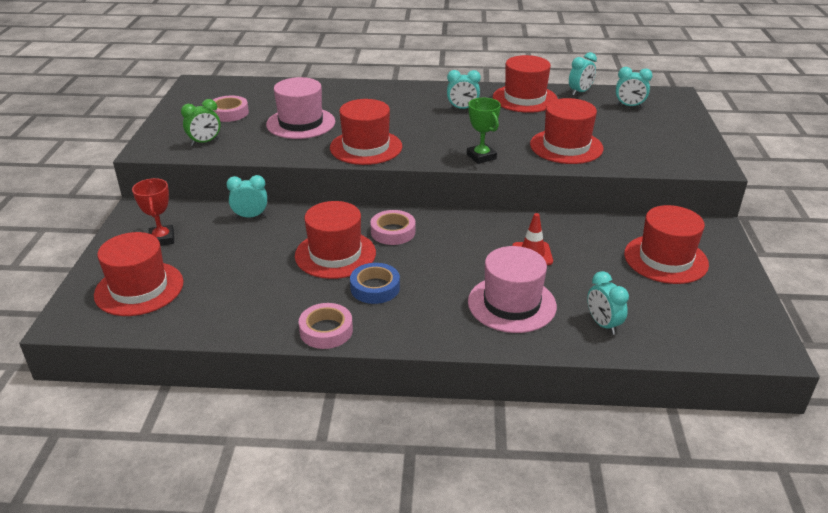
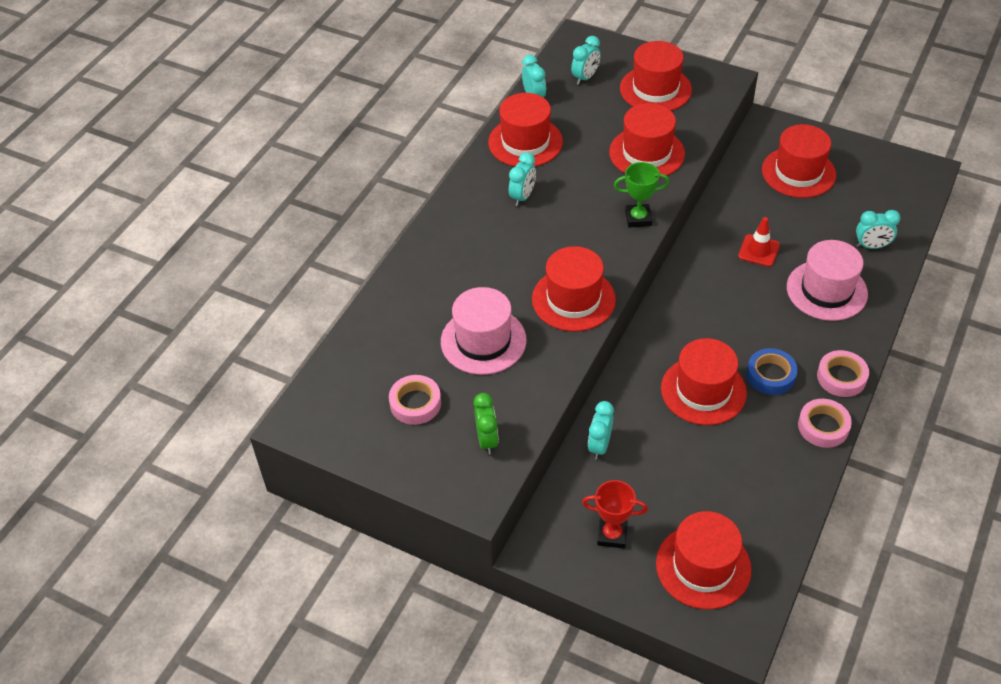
camera: 65 degrees left, 15 degrees up
pink tape [370,210,415,245] -> pink tape moved to [817,350,869,397]
none -> red hat [620,41,692,111]

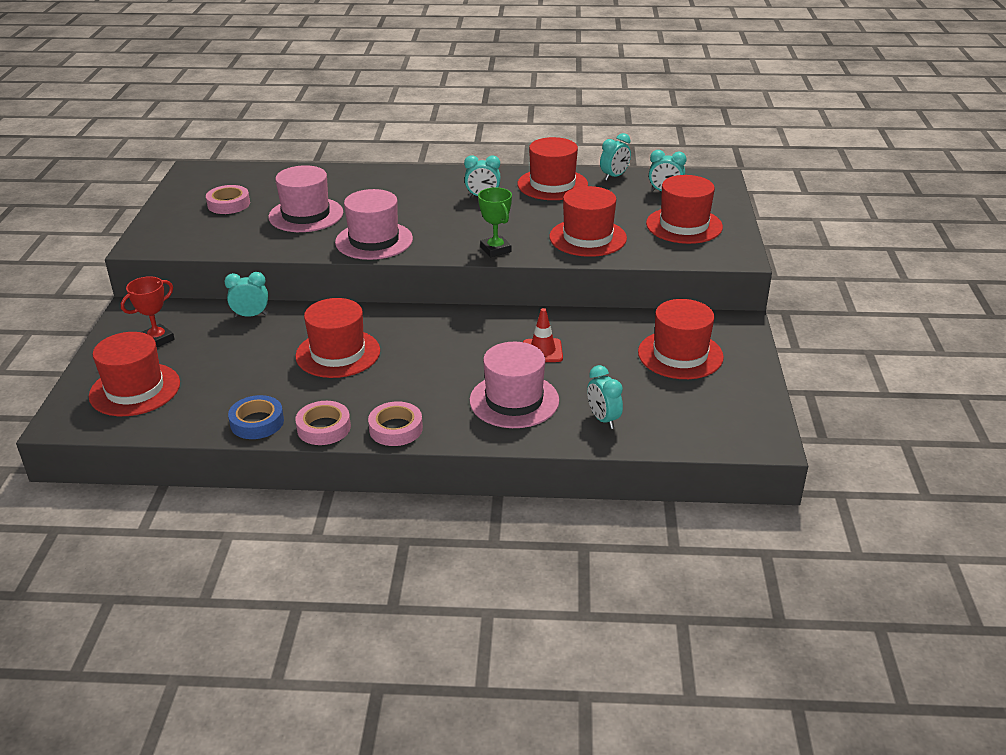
camera: 65 degrees right, 15 degrees down
green clock [474,393,499,455] -> none
red hat [532,246,616,332] -> pink hat [335,189,413,260]
red trophy [582,480,648,549] -> red trophy turned 60 degrees clockwise [121,276,175,347]
blue tape [747,348,798,395] -> blue tape moved to [228,395,284,439]

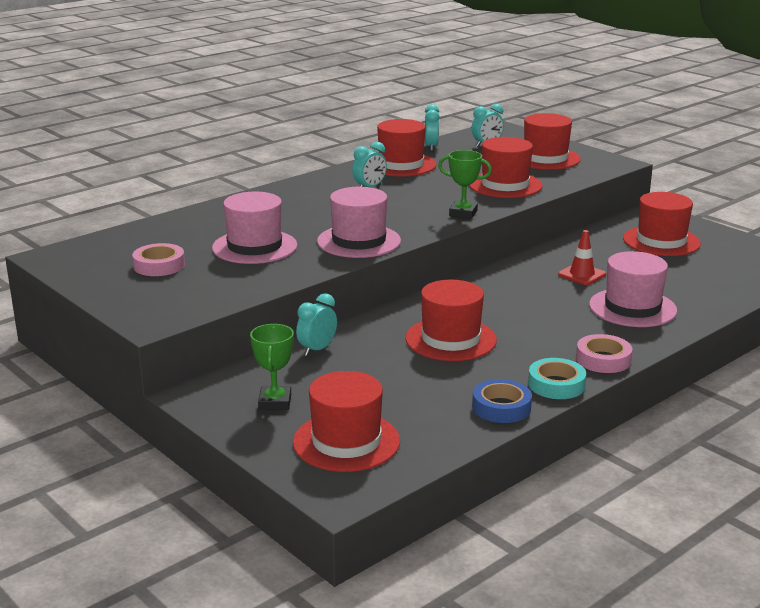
camera: 45 degrees left, 10 degrees down
red trophy [121,276,175,347] -> green trophy [250,324,294,410]
pink tape [295,401,351,445] -> turquoise tape [528,358,586,399]
turquoise clock [587,365,623,429] -> none

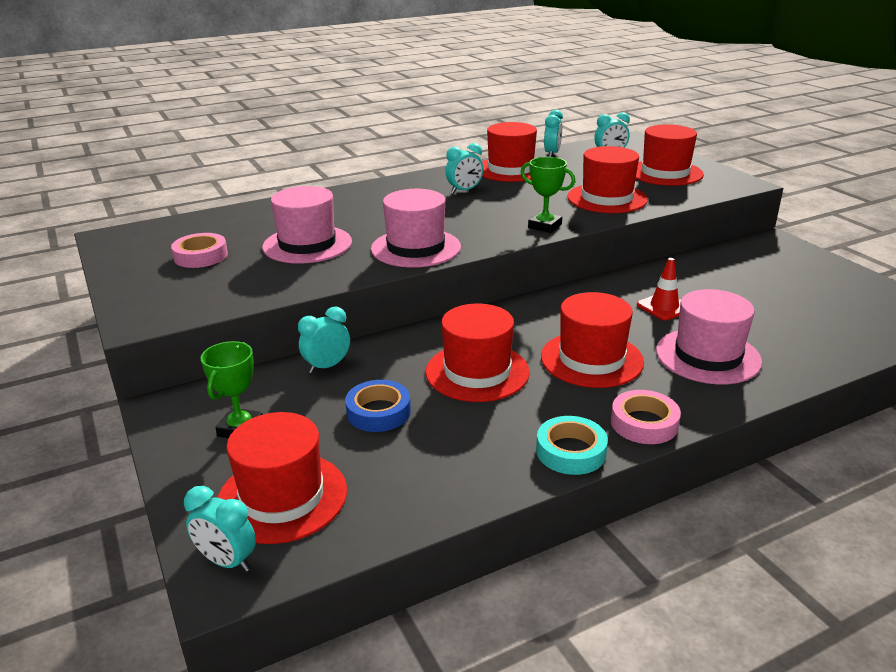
camera: 15 degrees right, 5 degrees up
blue tape [472,379,532,423] -> blue tape moved to [345,380,411,432]
red hat [623,192,701,256] -> red hat moved to [541,292,644,388]
none -> turquoise clock [184,486,256,572]

